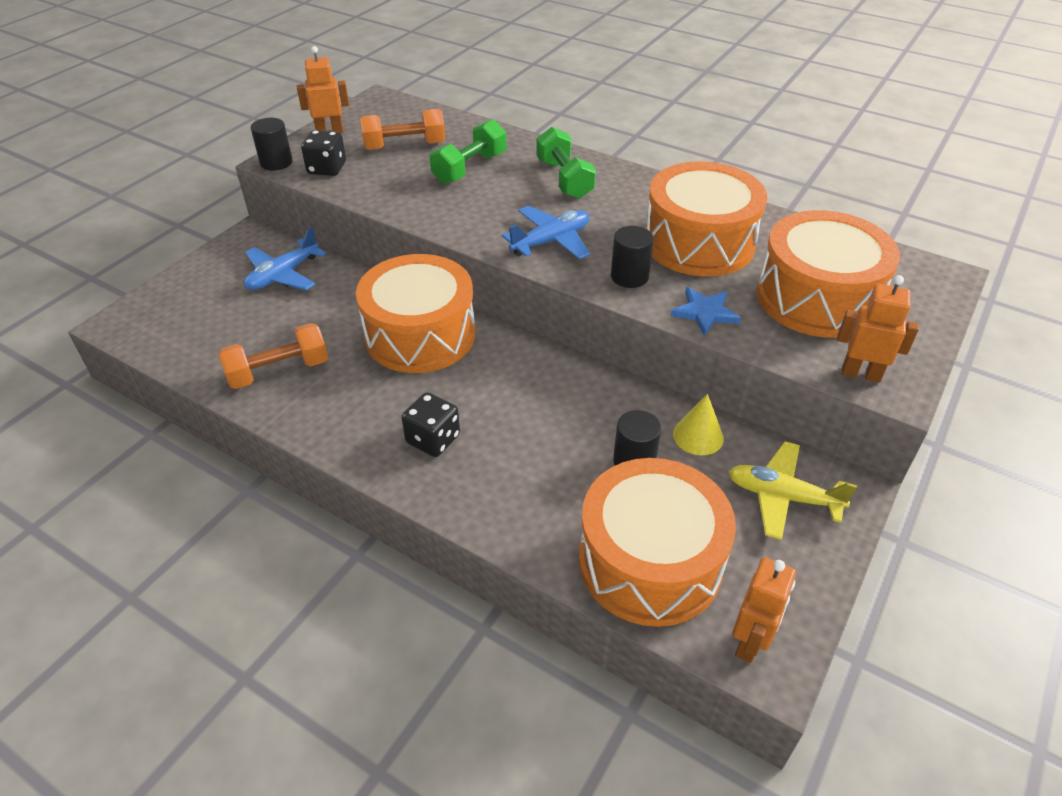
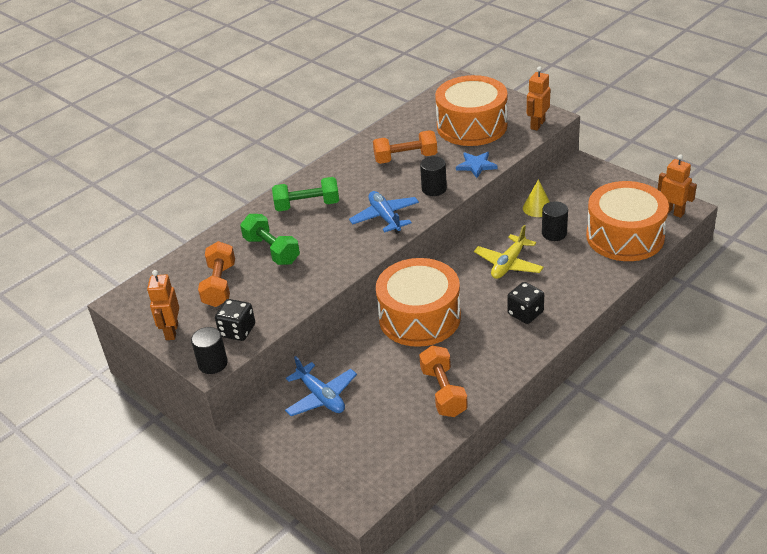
camera: 75 degrees left, 5 degrees down
orange drum [645,161,767,277] -> orange dumbbell [373,130,437,164]
yellow plane [729,441,858,540] -> yellow plane moved to [474,225,544,279]

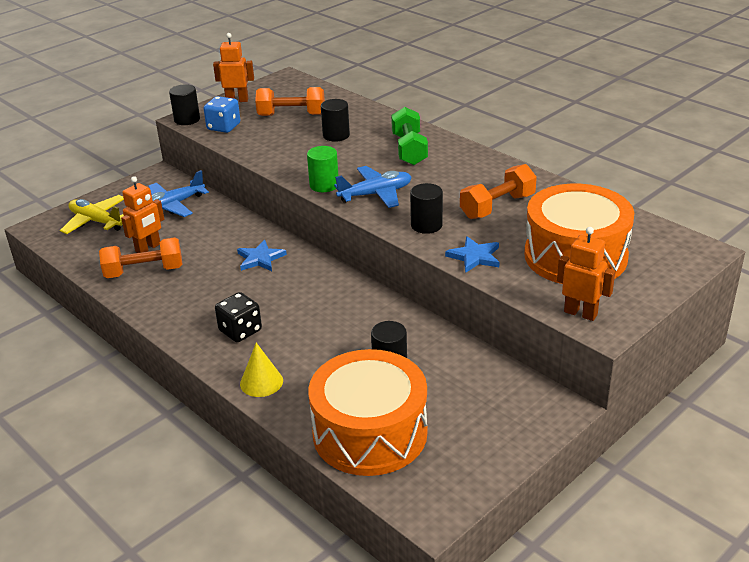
camera: 90 degrees right, 5 degrees down
black dice [215,299,255,341] -> blue dice [203,96,240,133]
green dumbbell [240,214,300,265] -> black cylinder [321,99,350,142]
orange dumbbell [373,130,437,164] -> orange dumbbell turned 60 degrees clockwise [460,164,537,219]
orange drum [376,258,461,347] -> blue star [237,240,287,271]
yellow plane [474,225,544,279] -> yellow plane moved to [60,195,124,234]
yellow cone [523,179,550,217] -> yellow cone moved to [240,343,283,397]
orange robot [658,154,697,218] -> orange robot moved to [121,176,164,253]
none -> green cylinder [307,146,338,192]

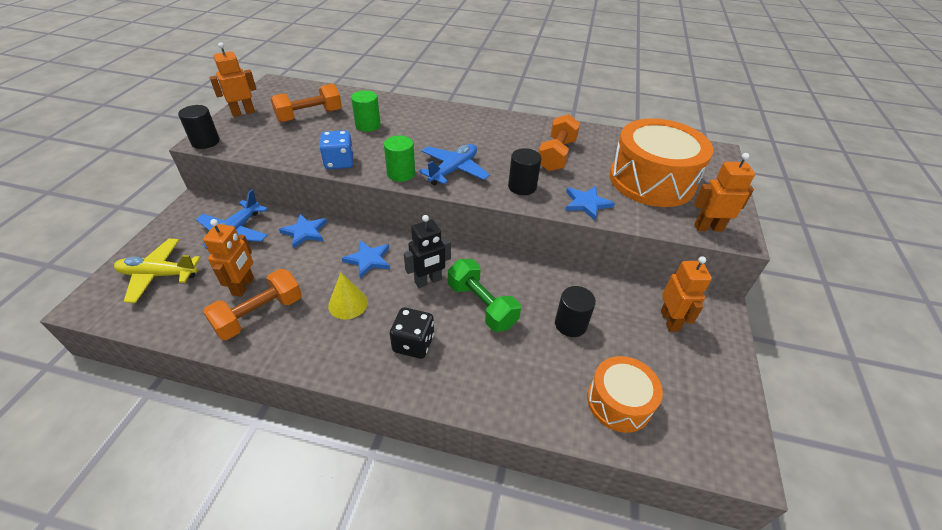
camera: 35 degrees left, 10 degrees up
blue dice [203,96,240,133] -> blue dice moved to [319,130,353,169]
yellow cone [240,343,283,397] -> yellow cone moved to [328,273,368,319]
orange drum [308,349,427,476] -> orange drum [587,356,663,433], size x0.57
black cylinder [321,99,350,142] -> green cylinder [351,90,381,132]
green dumbbell [391,107,428,165] -> green dumbbell moved to [448,259,521,332]
none -> blue star [279,214,327,249]
none -> black robot [404,215,451,288]
none -> orange robot [661,256,712,332]

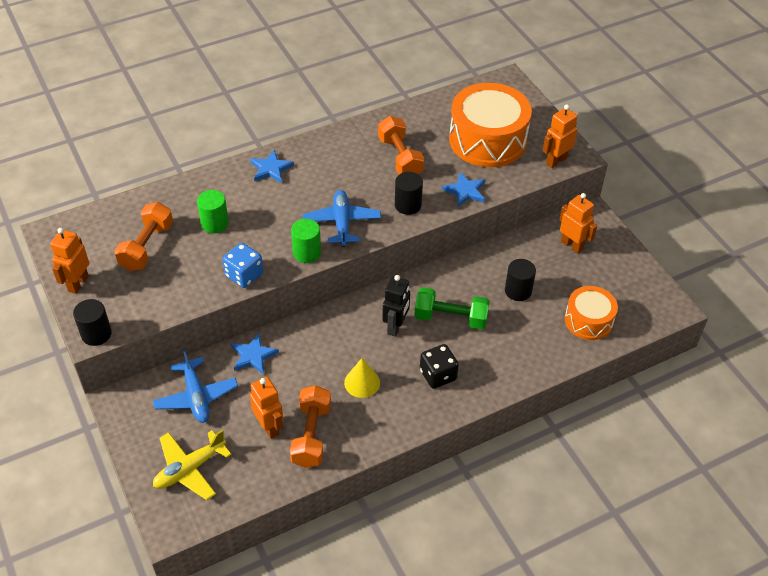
camera: 40 degrees left, 5 degrees up
blue star [342,240,390,278] -> blue star moved to [250,150,294,183]

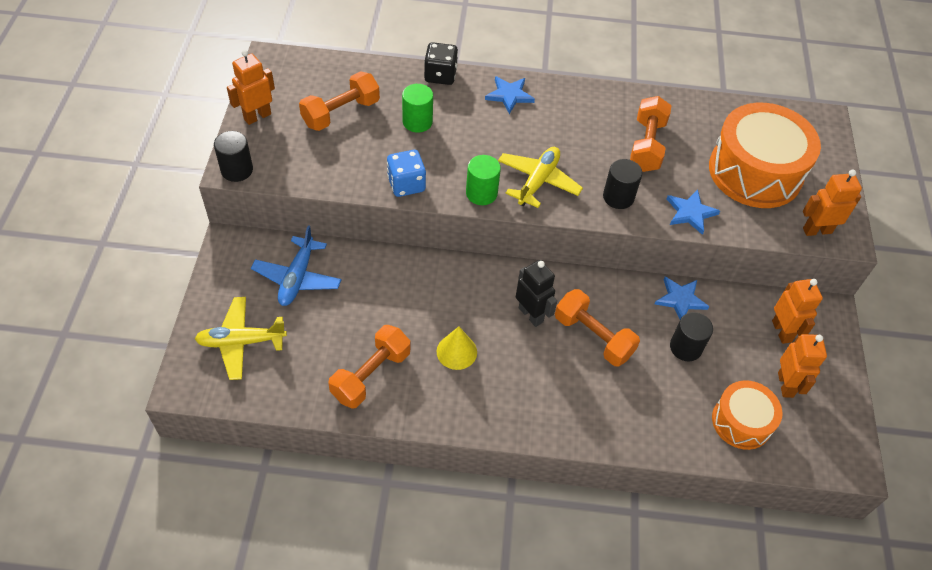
camera: 30 degrees right, 5 degrees up
blue star [231,333,279,374] -> blue star moved to [655,277,709,319]
orange robot [250,377,284,439] -> orange robot moved to [778,334,827,398]
blue plane [303,190,381,247] -> yellow plane [498,147,583,208]
black robot [382,275,410,337] -> black robot turned 90 degrees counterclockwise [516,260,557,327]
green dumbbell [414,287,490,330] -> orange dumbbell [555,289,640,366]
black dice [420,344,459,389] -> black dice moved to [424,42,458,85]

